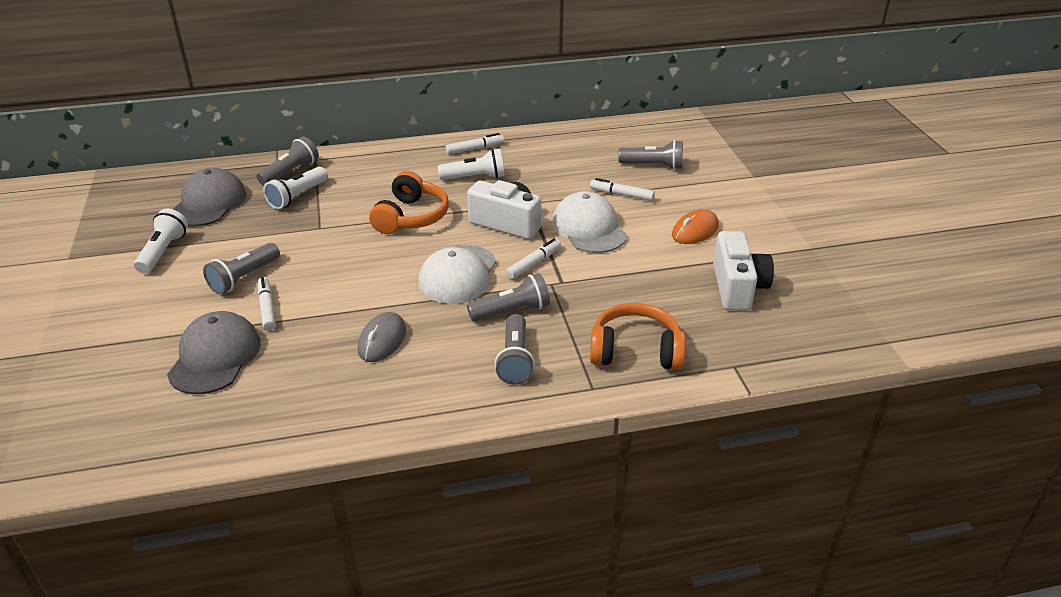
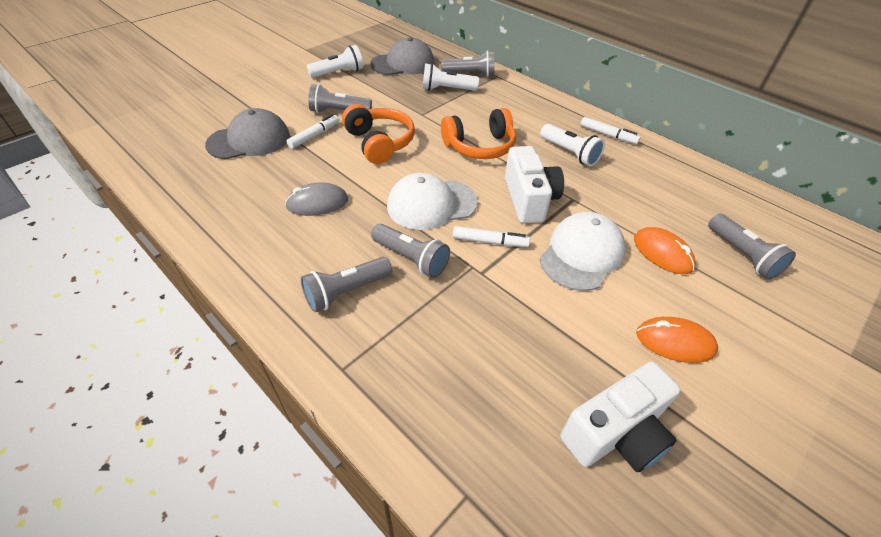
camera: 55 degrees right, 10 degrees up
white marker [590,178,655,201] -> orange mouse [634,227,696,274]
orange headphones [590,303,686,370] -> orange headphones moved to [342,104,415,164]

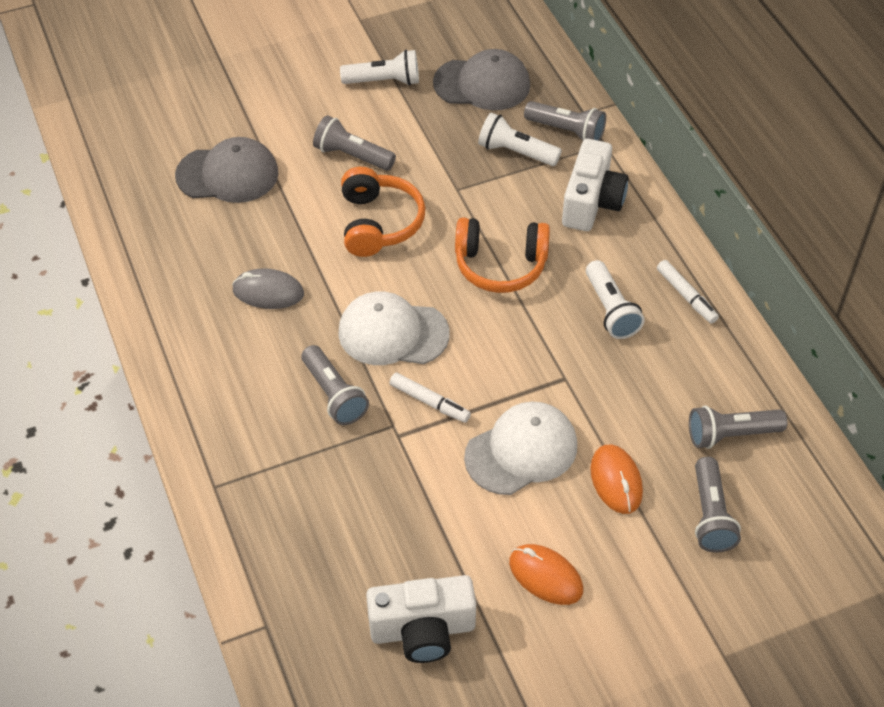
camera: 25 degrees right, 5 degrees up
white marker [287,114,339,149] -> none
grey flashlight [301,257,392,312] -> grey flashlight moved to [689,406,787,449]
white camera [505,146,564,223] -> white camera moved to [562,139,628,231]

